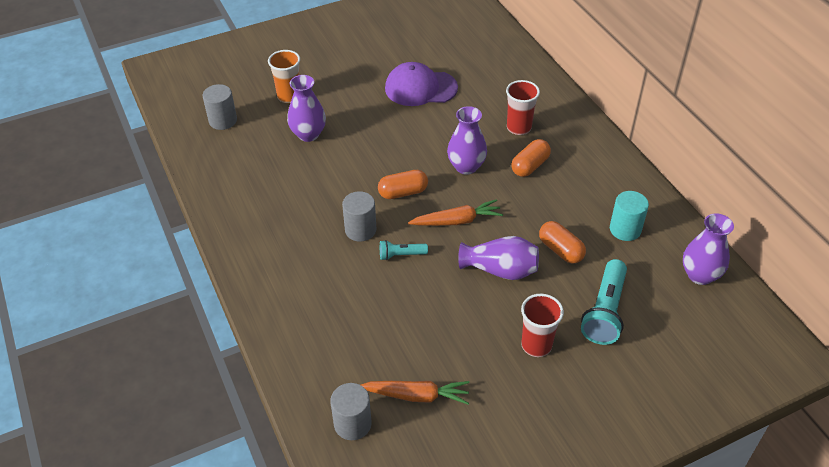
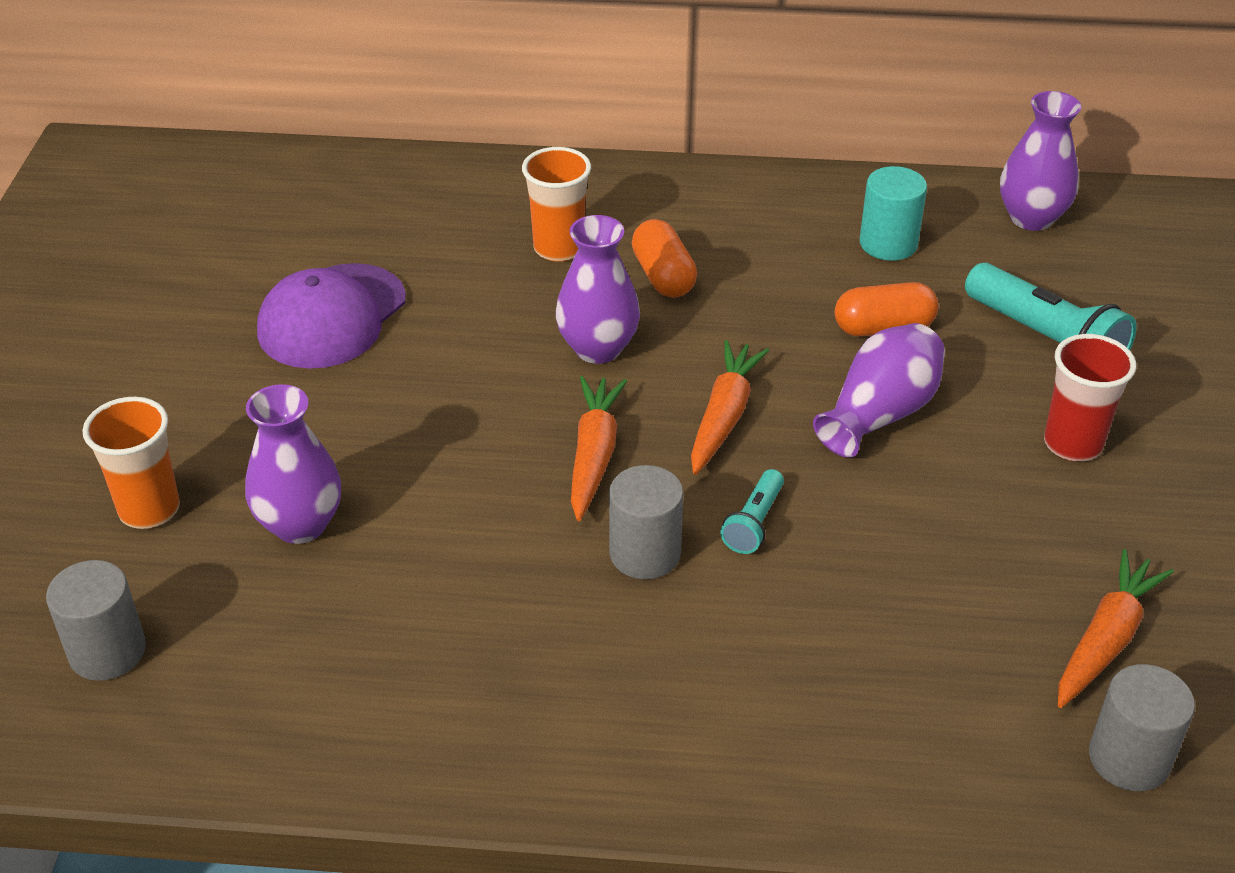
camera: 60 degrees left, 5 degrees down
orange capsule [378,170,428,199] -> orange carrot [571,376,627,521]
red cup [506,80,540,135] -> orange cup [522,147,591,262]

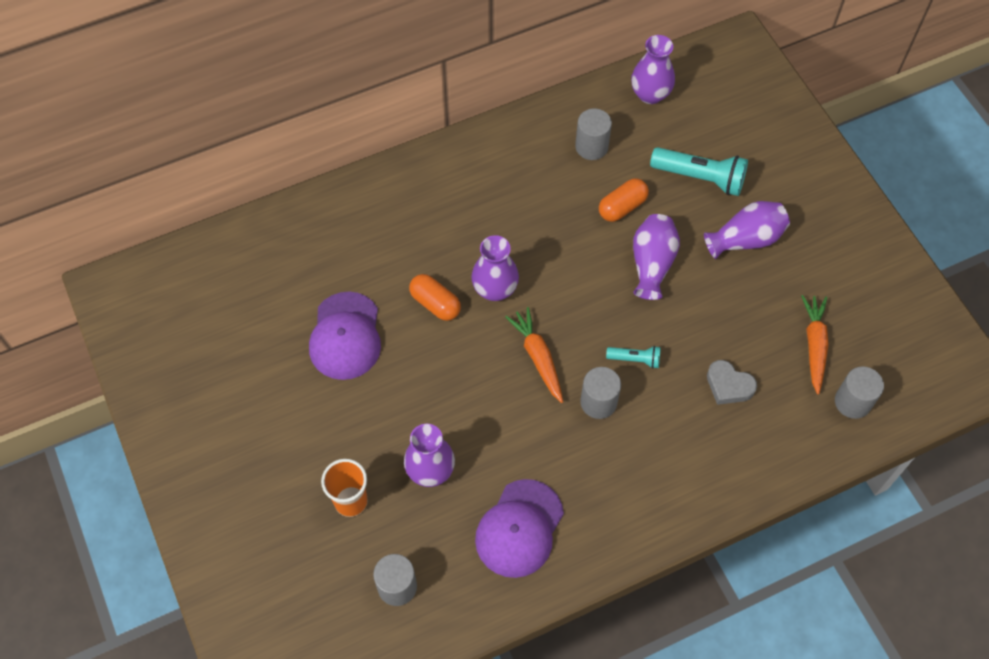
camera: 30 degrees left, 20 degrees up
orange cup [522,147,591,262] -> none
orange capsule [632,219,697,298] -> orange capsule moved to [409,274,461,321]
orange carrot [691,340,770,475] -> none
turquoise flashlight [720,469,784,554] -> turquoise flashlight turned 75 degrees counterclockwise [606,346,661,369]
turquoise cylinder [860,166,927,261] -> grey cylinder [575,108,612,160]
red cup [1044,334,1136,462] -> purple vase [704,201,790,259]
none -> purple cap [475,479,564,578]
none -> grey heart [707,360,757,405]

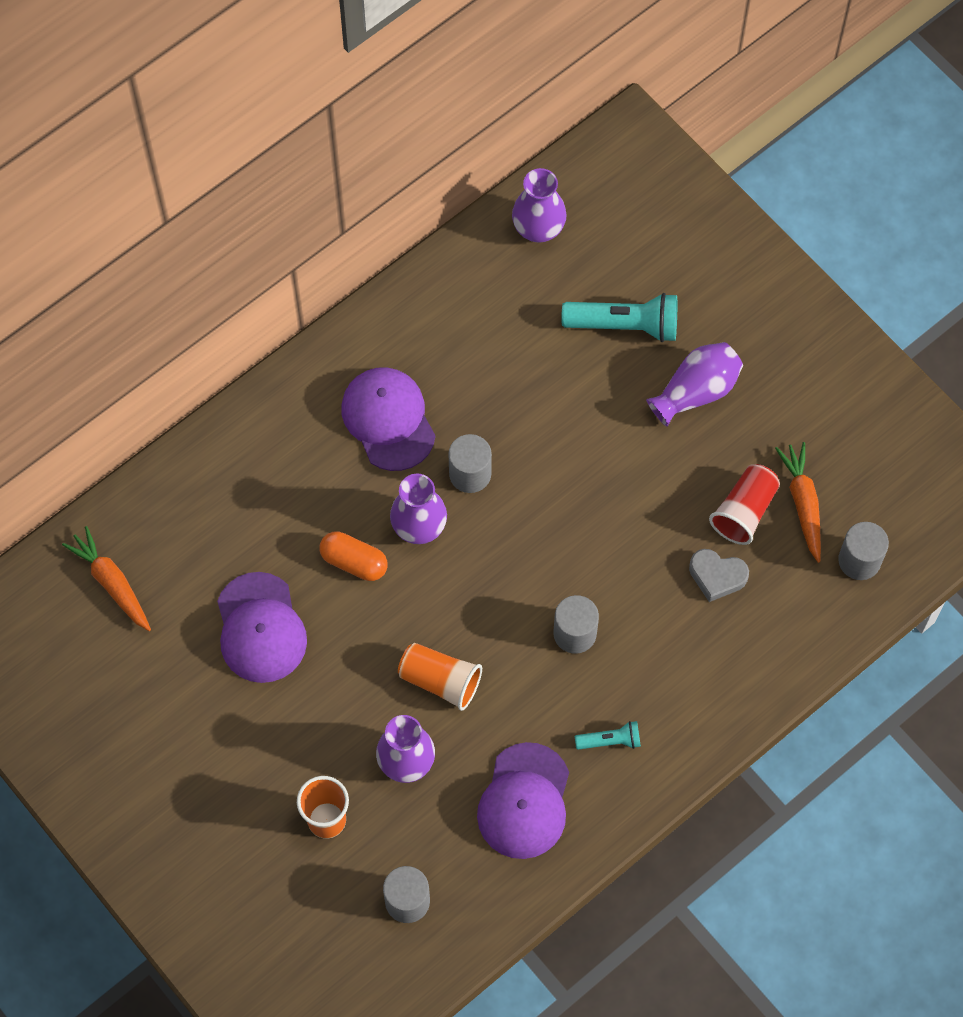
camera: 15 degrees left, 5 degrees up
orange carrot [505,307,563,403] -> orange carrot moved to [62,526,151,631]
grey cylinder [575,108,612,160] -> grey cylinder moved to [448,434,492,493]
orange capsule [599,178,649,222] -> none
turquoise flashlight [606,346,661,369] -> turquoise flashlight moved to [575,721,641,750]
purple vase [633,214,680,300] -> none
none -> purple cap [341,367,436,471]
none -> orange cup [398,643,482,711]
none -> red cup [709,464,780,545]

